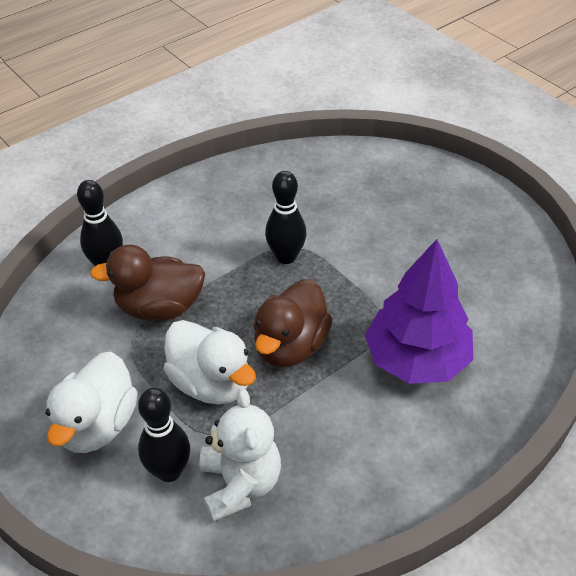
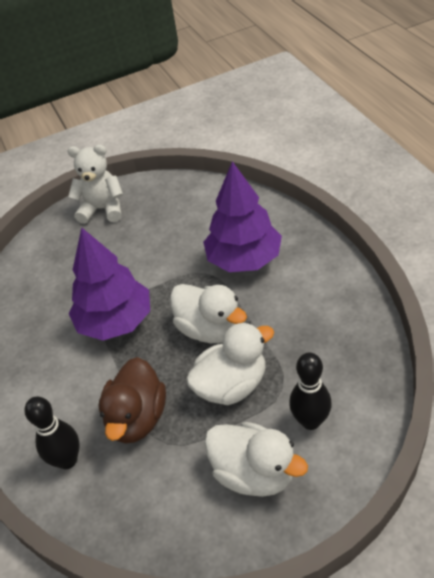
camera: 70 degrees left, 0 degrees up
white teddy bear [199,388,281,522] -> white teddy bear moved to [67,144,123,224]
brown duck [254,279,332,367] -> white duck [170,284,247,343]
black bowling pin [265,171,307,264] -> purple tree [68,227,150,341]

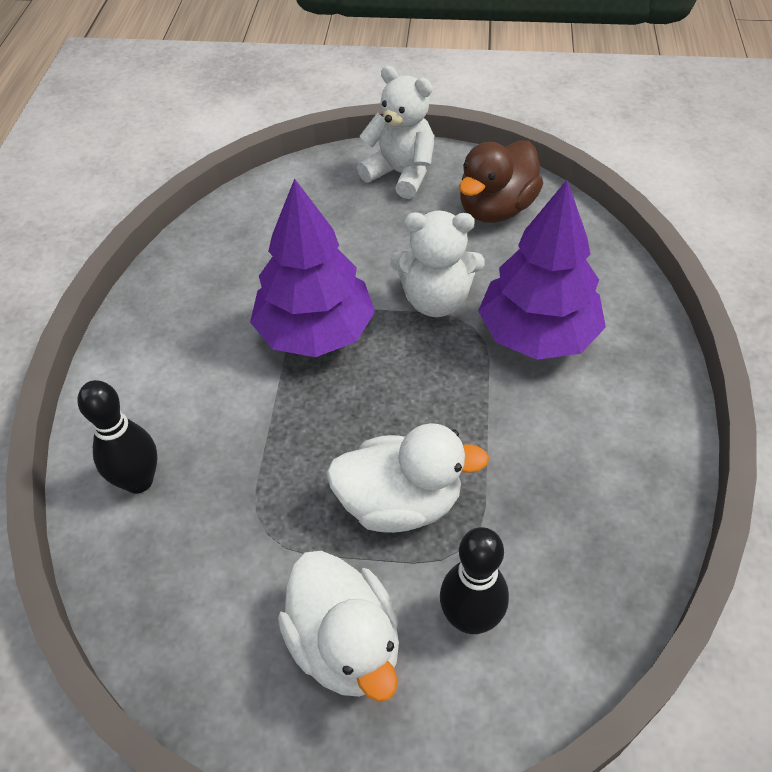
camera: 25 degrees right, 5 degrees up
brown duck [99,357,166,444] -> brown duck moved to [459,141,543,223]
white duck [170,284,247,343] -> none
none -> white teddy bear [390,210,485,317]

